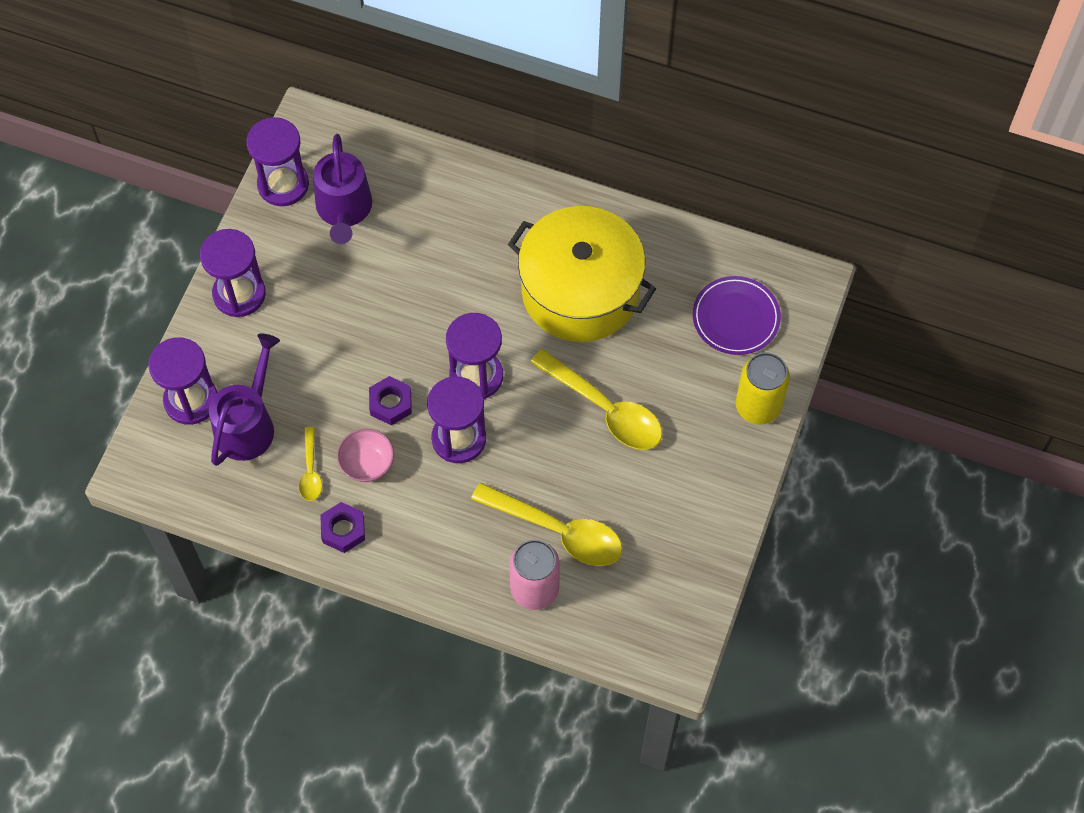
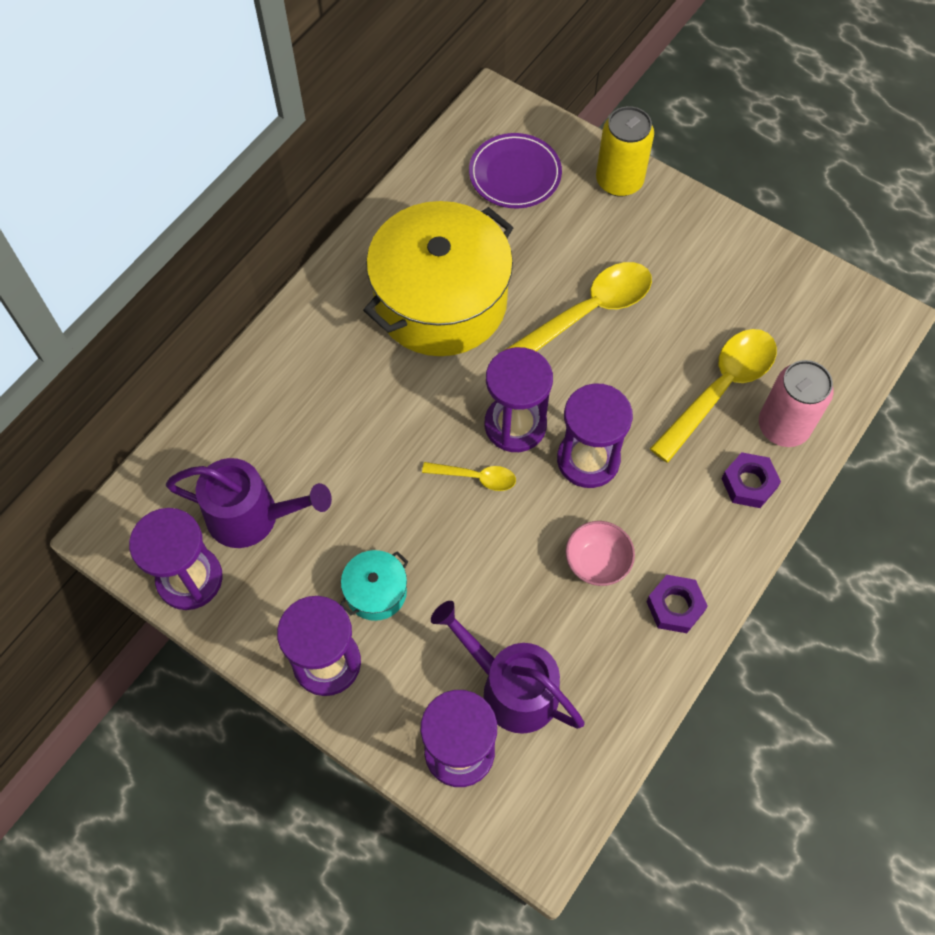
camera: 75 degrees left, 0 degrees up
yellow spoon [299,427,322,501] -> yellow spoon moved to [422,462,516,491]
purple nut [369,376,412,425] -> purple nut moved to [721,452,781,508]
none -> turquoise pot [340,550,408,621]

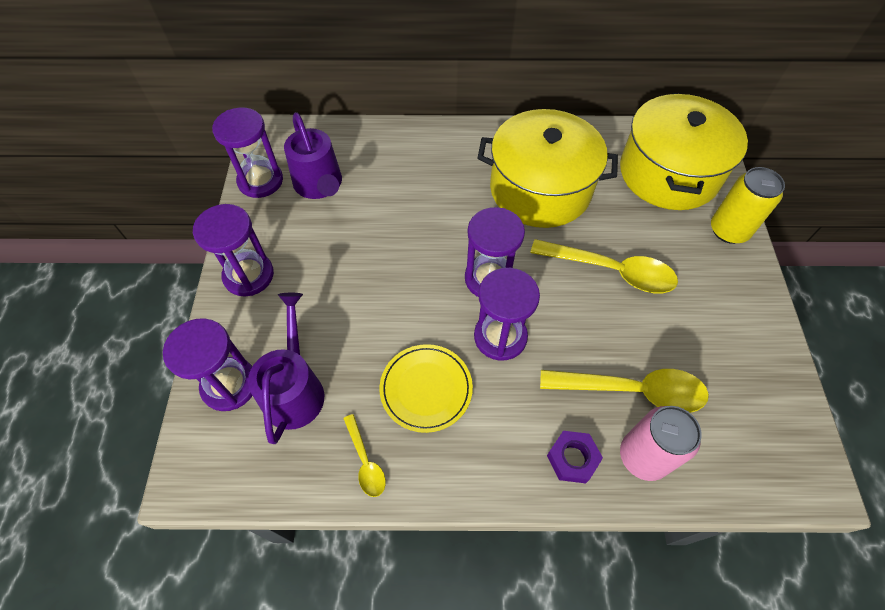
camera: 55 degrees right, 5 degrees down
turquoise pot [340,550,408,621] -> none
yellow spoon [422,462,516,491] -> yellow spoon moved to [343,414,386,497]
purple plate [469,133,562,208] -> yellow pot [620,93,748,210]
pink bowl [566,521,635,586] -> yellow plate [379,344,473,433]
purple nut [646,575,708,633] -> none

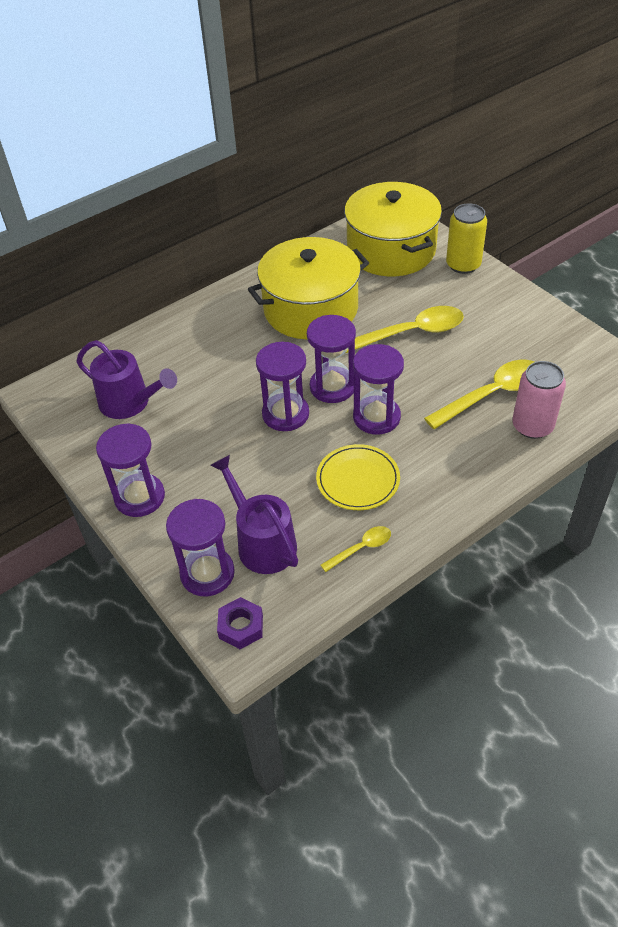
camera: 35 degrees left, 10 degrees down
purple hourglass [212,107,283,198] -> purple hourglass moved to [256,342,309,431]
yellow spoon [343,414,386,497] -> yellow spoon turned 60 degrees counterclockwise [321,526,391,572]
purple nut [547,431,603,483] -> purple nut moved to [217,597,263,649]

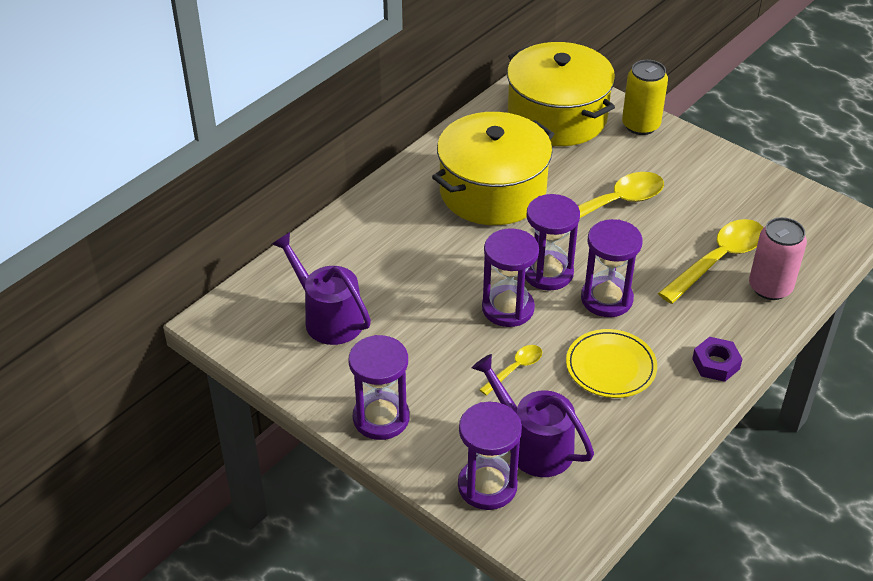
camera: 15 degrees left, 5 degrees down
purple watering can [77,340,177,419] -> purple watering can turned 150 degrees counterclockwise [272,232,371,345]
purple nut [217,597,263,649] -> purple nut moved to [692,337,742,382]
yellow spoon [321,526,391,572] -> yellow spoon moved to [479,345,542,395]

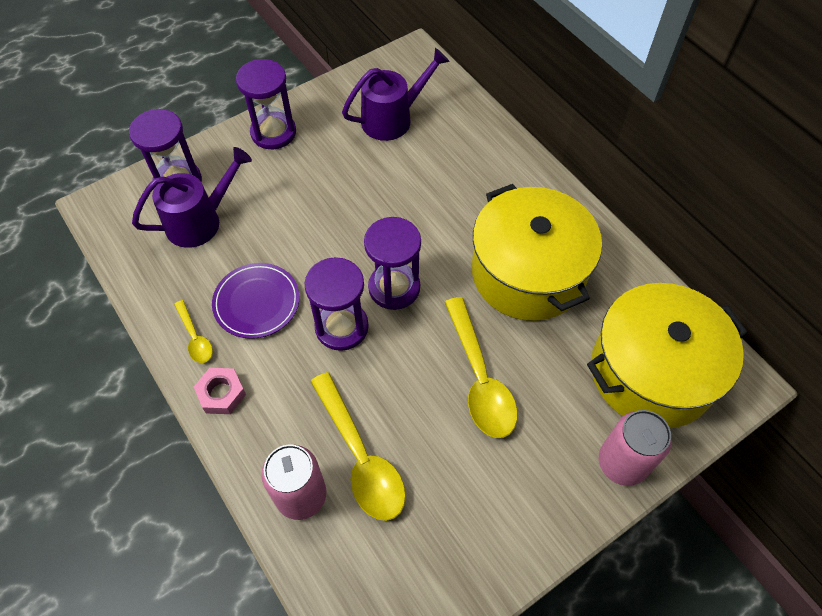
camera: 105 degrees right, 15 degrees up
yellow spoon [479,345,542,395] -> yellow spoon moved to [174,300,213,363]
purple hourglass [482,228,539,327] -> none
yellow plate [566,329,657,398] -> purple plate [212,263,300,339]
yellow can [622,60,668,135] -> pink can [599,410,672,486]
purple nut [692,337,742,382] -> pink nut [194,368,246,414]

